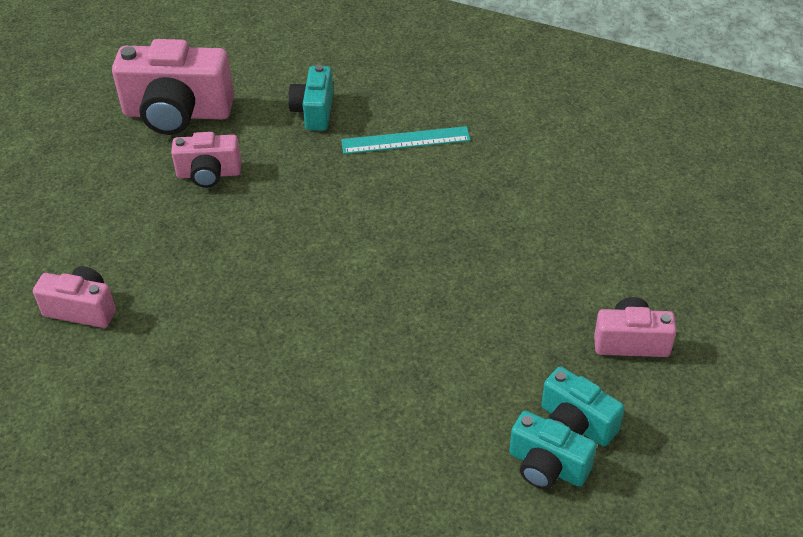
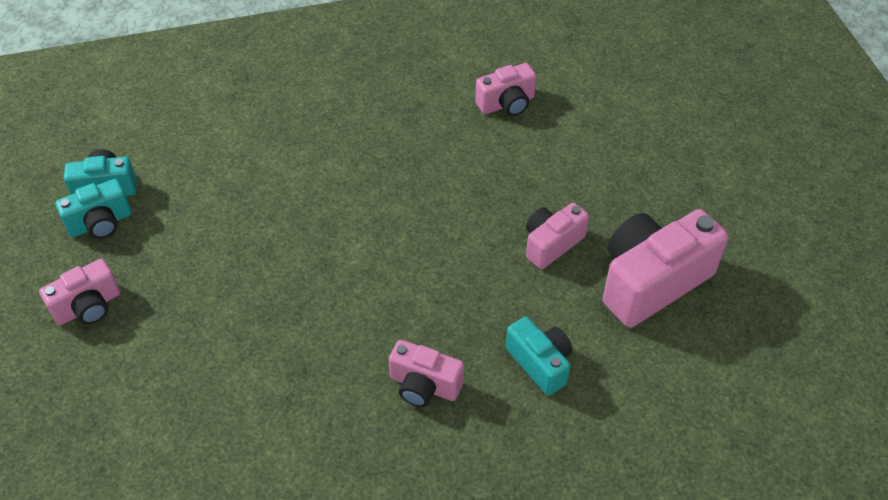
camera: 140 degrees right, 5 degrees up
turquoise ruler [341,126,470,154] -> pink camera [389,340,464,407]
turquoise camera [541,366,625,446] -> turquoise camera turned 150 degrees clockwise [55,179,132,239]

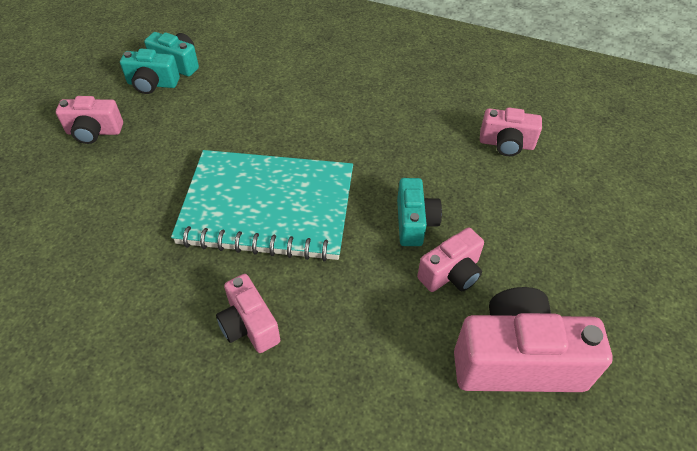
camera: 35 degrees right, 0 degrees up
turquoise camera [506,317,572,396] -> turquoise camera moved to [397,178,442,246]
pink camera [526,203,589,269] -> pink camera turned 150 degrees clockwise [417,227,484,292]
none -> turquoise notebook [171,150,353,261]

